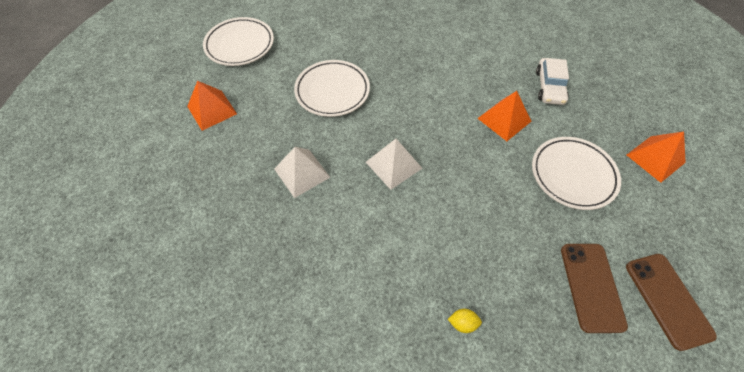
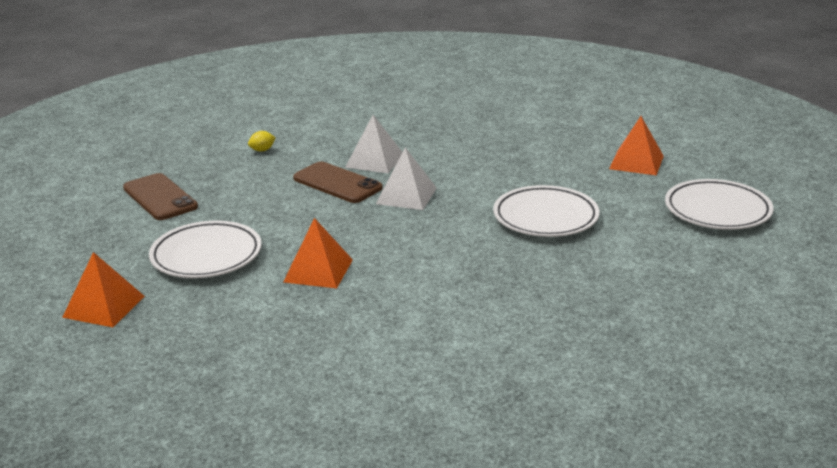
camera: 145 degrees right, 30 degrees down
white pyramid [274,147,330,198] -> white pyramid moved to [345,115,402,173]
white car [536,58,569,105] -> none
brown phone [626,254,717,351] -> brown phone moved to [293,162,383,203]

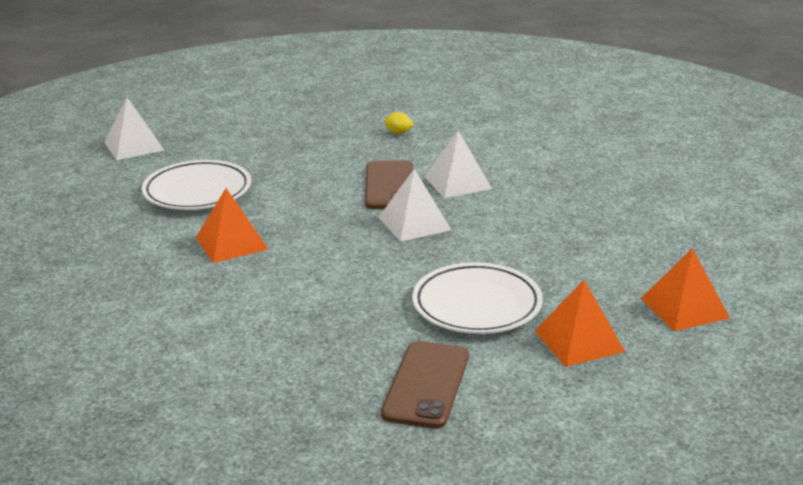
camera: 50 degrees right, 0 degrees up
orange pyramid [62,252,145,327] -> orange pyramid moved to [535,280,625,367]
brown phone [123,173,198,220] -> brown phone moved to [381,341,469,429]
white plate [665,179,774,230] -> none
none -> white pyramid [104,97,164,160]

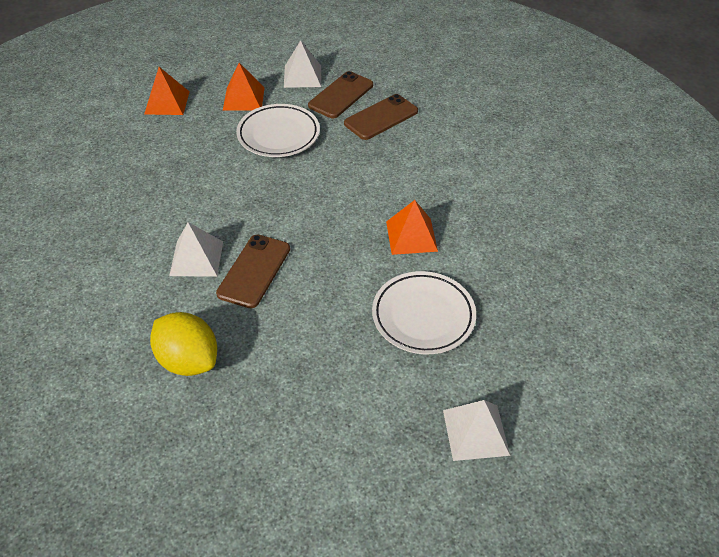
camera: 160 degrees left, 20 degrees up
white pyramid [379,169,451,242] -> white pyramid moved to [284,40,321,88]
yellow lemon [384,112,414,134] -> yellow lemon [150,312,217,376], size x2.42
none -> brown phone [344,94,418,140]

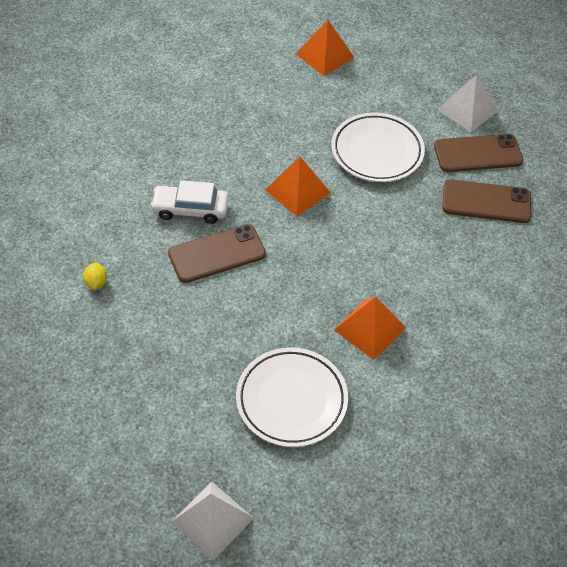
camera: 45 degrees right, 5 degrees up
yellow lemon [150,312,217,376] -> yellow lemon [83,262,107,290], size x0.41
white pyramid [169,222,223,277] -> white car [150,180,229,224]
orange pyramid [223,63,265,111] -> orange pyramid moved to [265,157,331,216]

